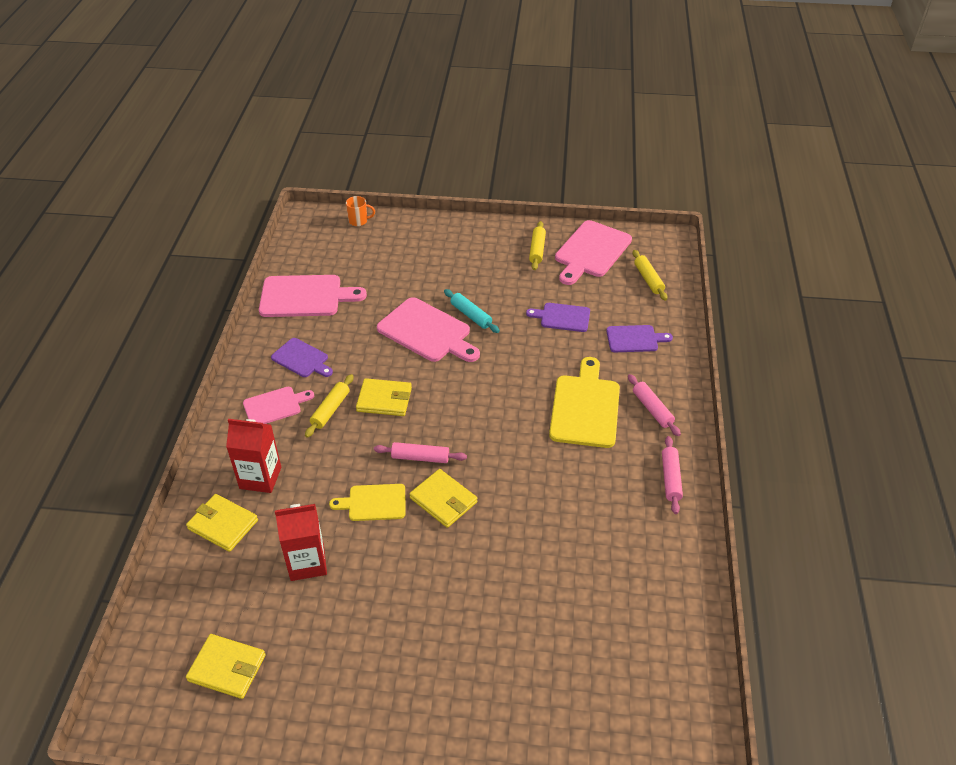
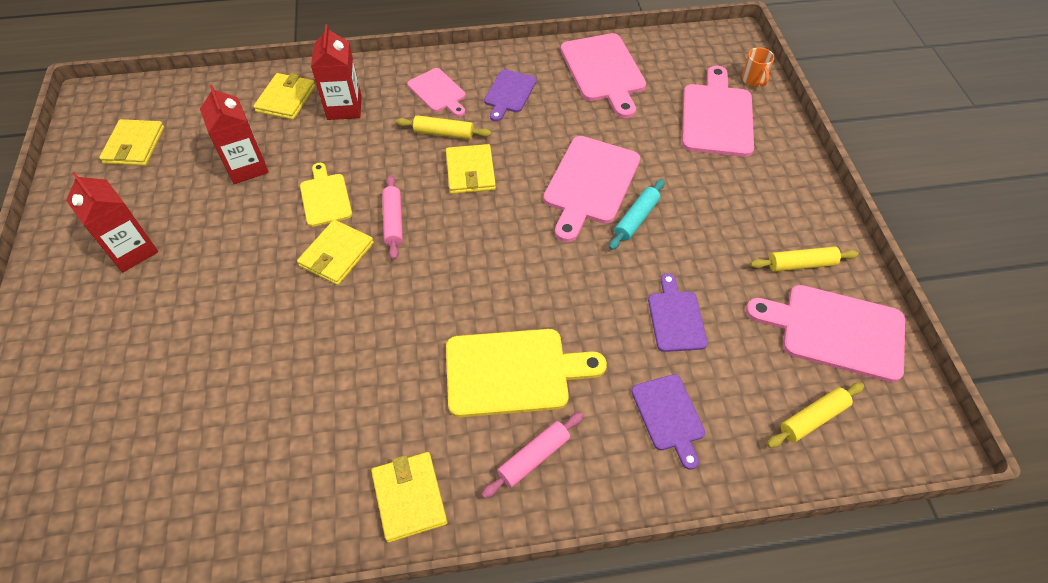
camera: 75 degrees right, 10 degrees up
pink rolling pin [662,436,683,514] -> yellow wallet [371,452,448,543]
none -> red carton [66,172,158,272]
none -> pink cutting board [682,66,754,157]

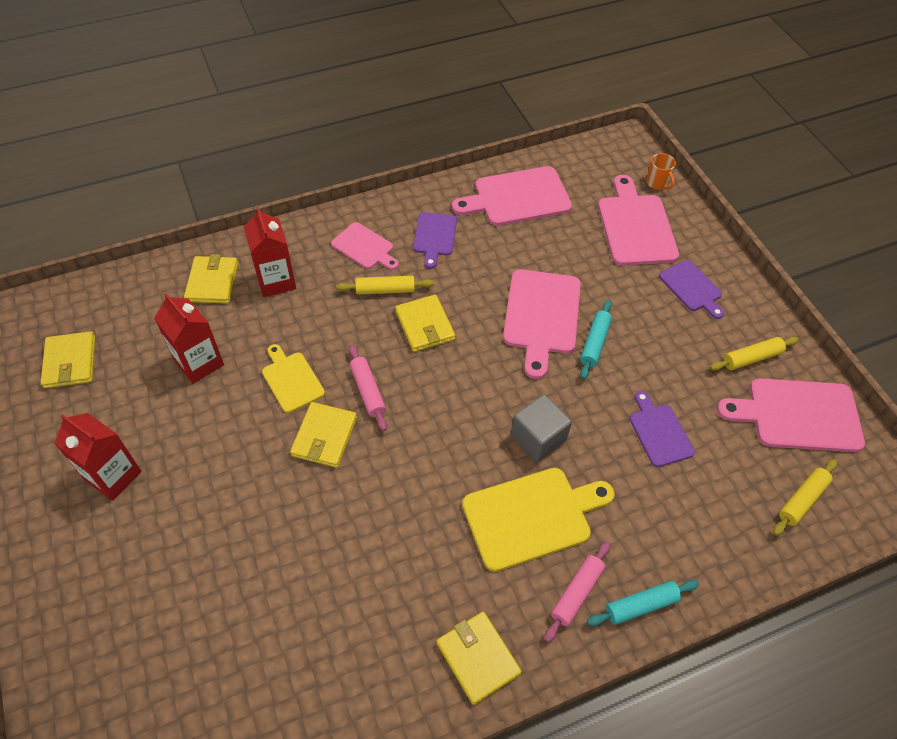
camera: 15 degrees left, 0 degrees up
pink cutting board [560,33,646,118] -> pink cutting board turned 105 degrees clockwise [452,166,572,226]
purple cutting board [631,374,705,470] -> purple cutting board moved to [659,260,724,319]
none -> grey cube [511,394,572,462]
none -> turquoise rolling pin [587,580,699,626]

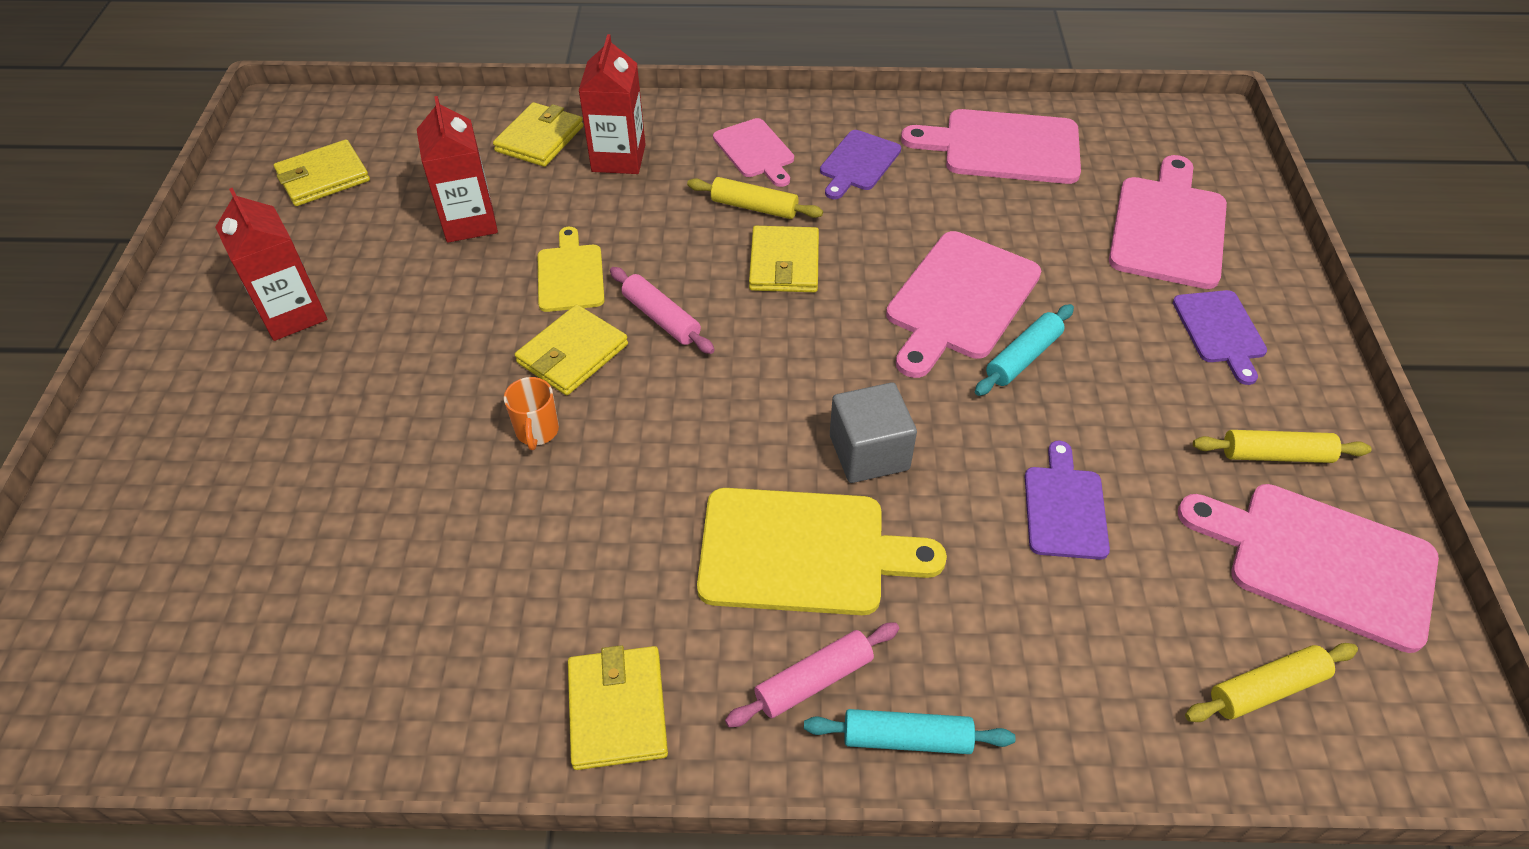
camera: 25 degrees right, 5 degrees down
yellow wallet [40,331,95,388] -> yellow wallet turned 45 degrees clockwise [274,140,370,206]
pink rolling pin [349,345,387,431] -> pink rolling pin turned 45 degrees counterclockwise [610,267,715,354]
orange mug [646,153,676,190] -> orange mug moved to [504,377,559,450]

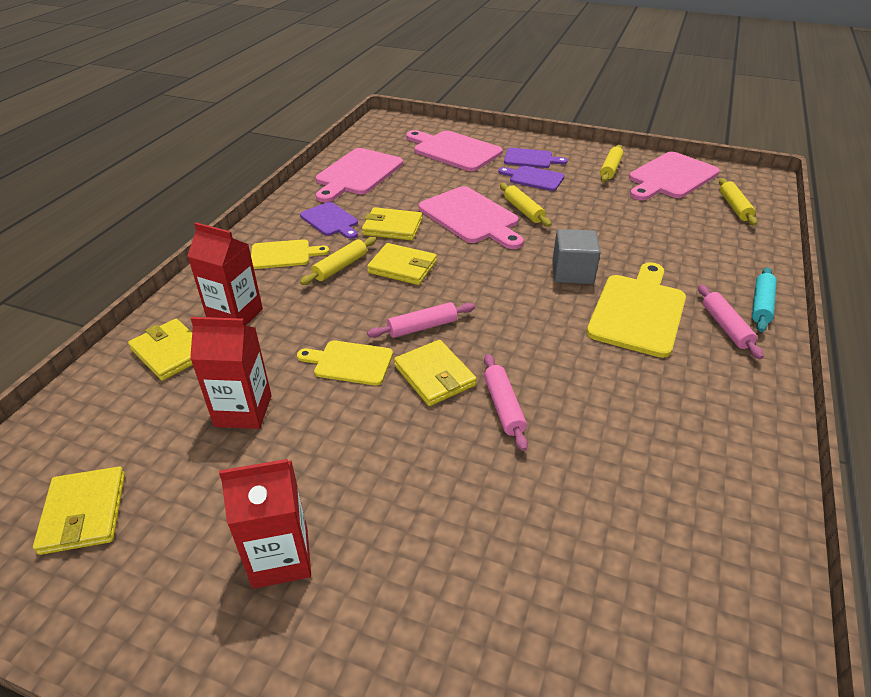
camera: 70 degrees left, 10 degrees down
orange mug [504,377,559,450] -> pink rolling pin [484,354,528,451]
yellow wallet [568,645,668,770] -> yellow wallet moved to [362,207,422,240]
pink cutting board [713,118,794,187] -> yellow cutting board [251,239,329,269]
turquoise rolling pin [975,304,1074,396] -> yellow rolling pin [500,183,551,227]
purple cutting board [1025,441,1110,560] -> purple cutting board moved to [499,165,565,191]

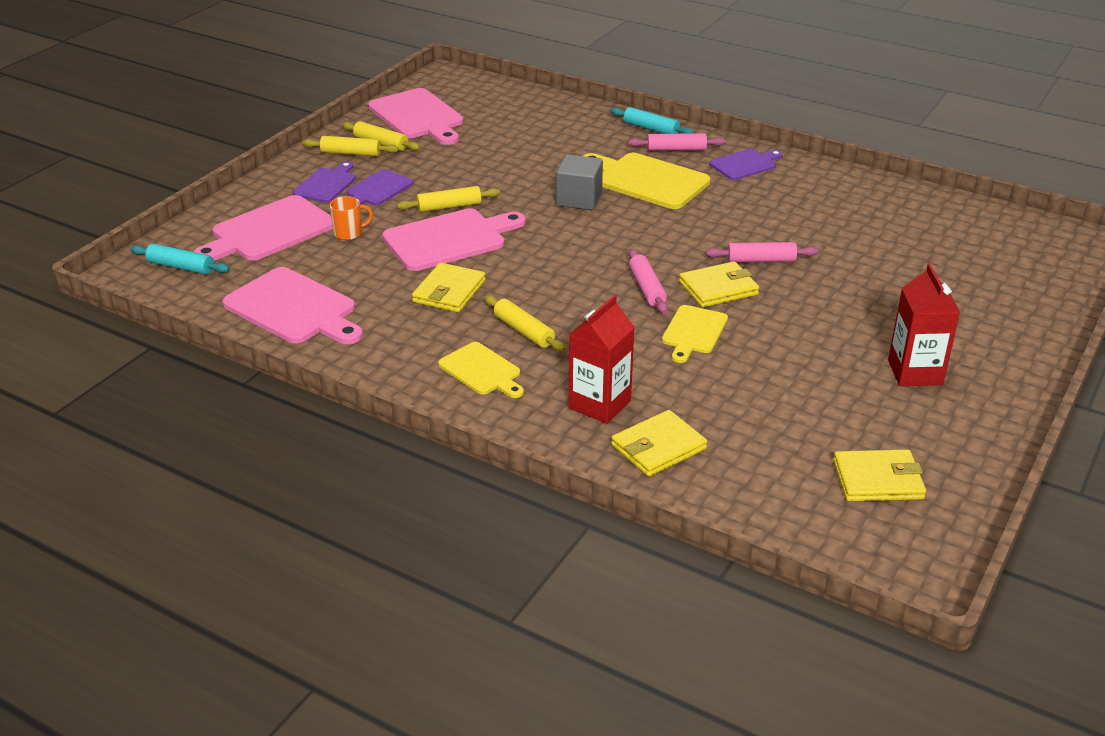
camera: 80 degrees left, 5 degrees down
red carton [190,317,272,429] -> none
yellow cutting board [251,239,329,269] -> yellow cutting board turned 135 degrees clockwise [438,342,524,398]
purple cutting board [300,202,358,239] -> purple cutting board moved to [709,149,783,180]
yellow wallet [367,243,437,285] -> none
yellow rolling pin [719,178,757,226] -> yellow rolling pin moved to [303,136,399,156]
none -> turquoise rolling pin [130,243,230,274]
none -> orange mug [330,196,373,240]

